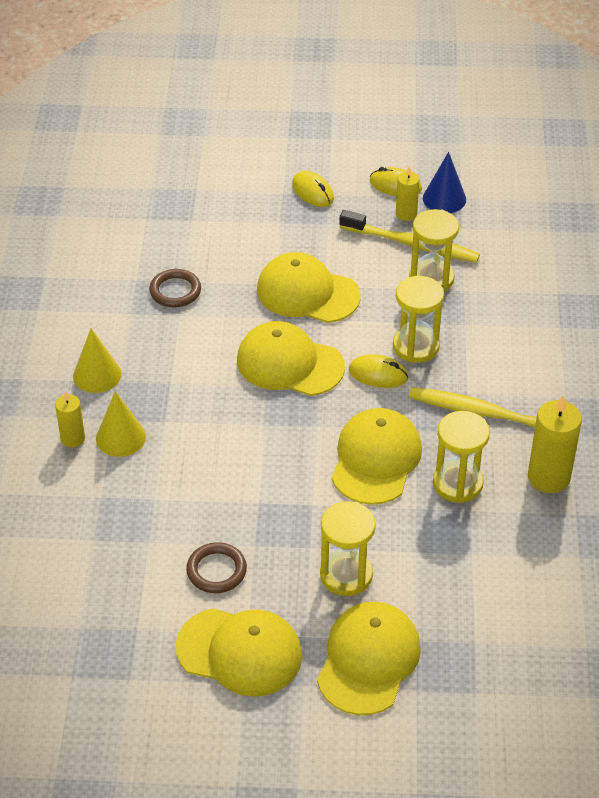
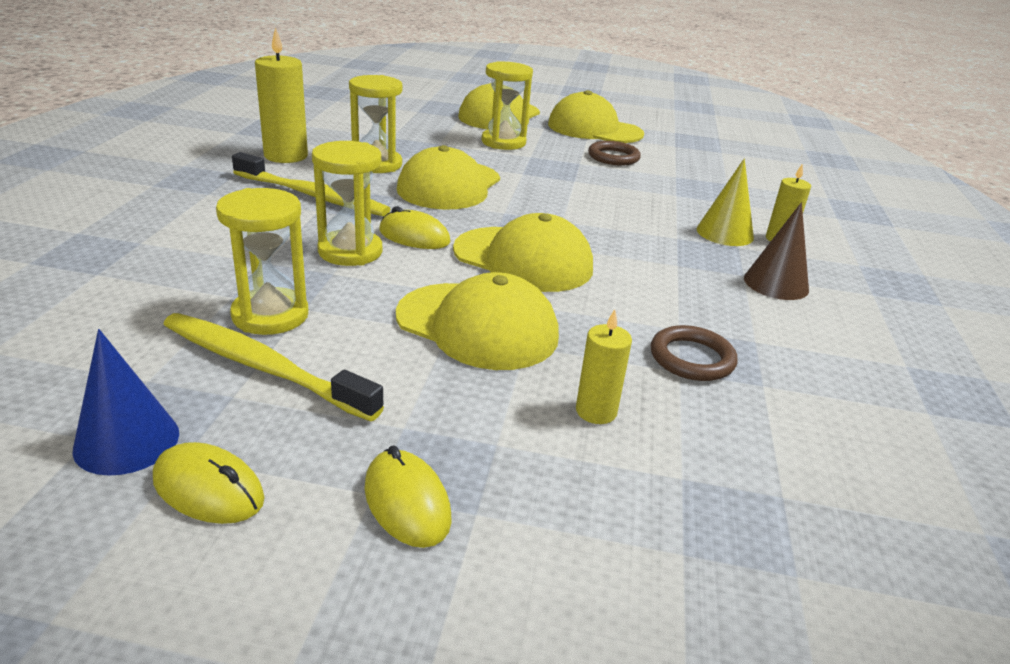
camera: 175 degrees left, 15 degrees down
yellow cone [73,328,121,393] -> brown cone [744,202,809,300]
yellow candle [396,166,420,221] -> yellow candle moved to [576,309,632,424]

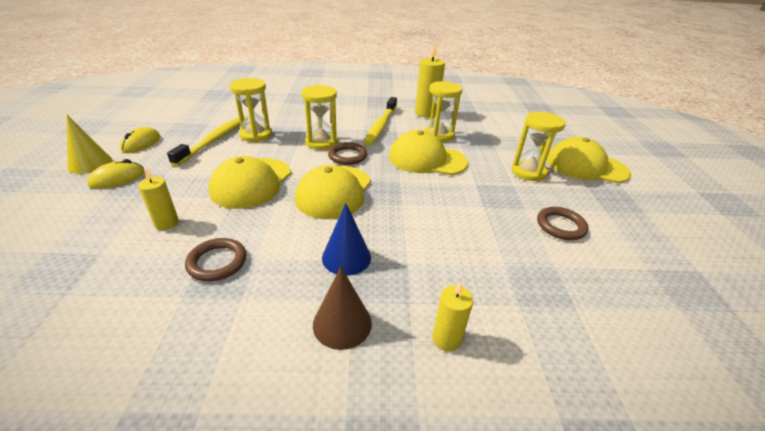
camera: 80 degrees right, 5 degrees up
blue cone [73,329,179,476] -> blue cone moved to [322,203,371,276]
yellow mouse [379,206,451,249] -> brown ring [328,142,367,165]
yellow cap [548,90,644,143] -> none
yellow cone [697,158,754,246] -> yellow cone moved to [67,115,112,174]

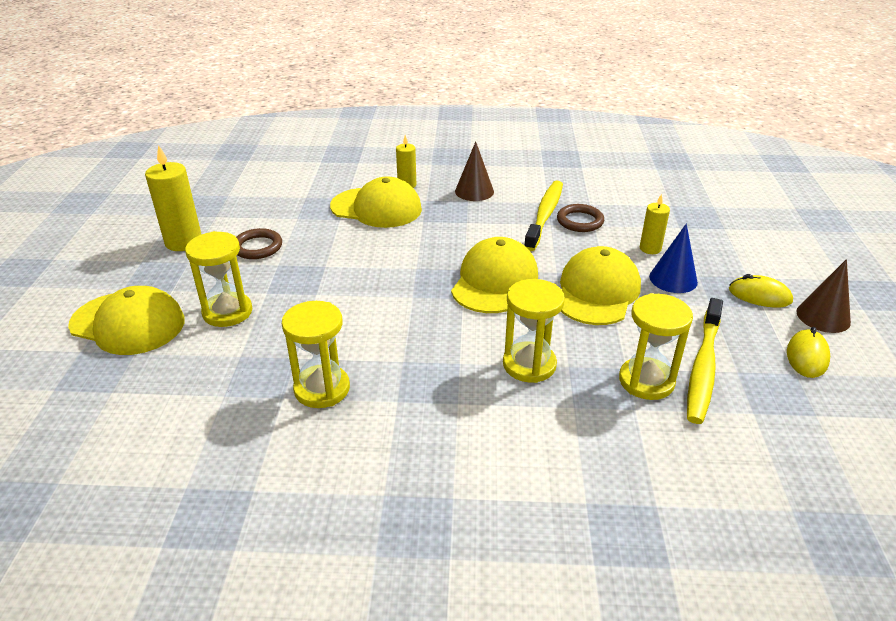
camera: 175 degrees left, 0 degrees up
yellow cone [67,115,112,174] -> brown cone [796,259,851,333]
yellow mouse [87,159,145,189] -> yellow mouse turned 60 degrees clockwise [729,274,793,308]
blue cone [322,203,371,276] -> blue cone moved to [649,223,698,293]
brown ring [328,142,367,165] -> none
yellow toothbrush [364,97,397,146] -> yellow toothbrush moved to [524,181,563,251]
yellow cap [389,130,468,175] -> yellow cap moved to [330,176,422,228]
yellow candle [415,44,445,118] -> yellow candle moved to [145,145,202,251]

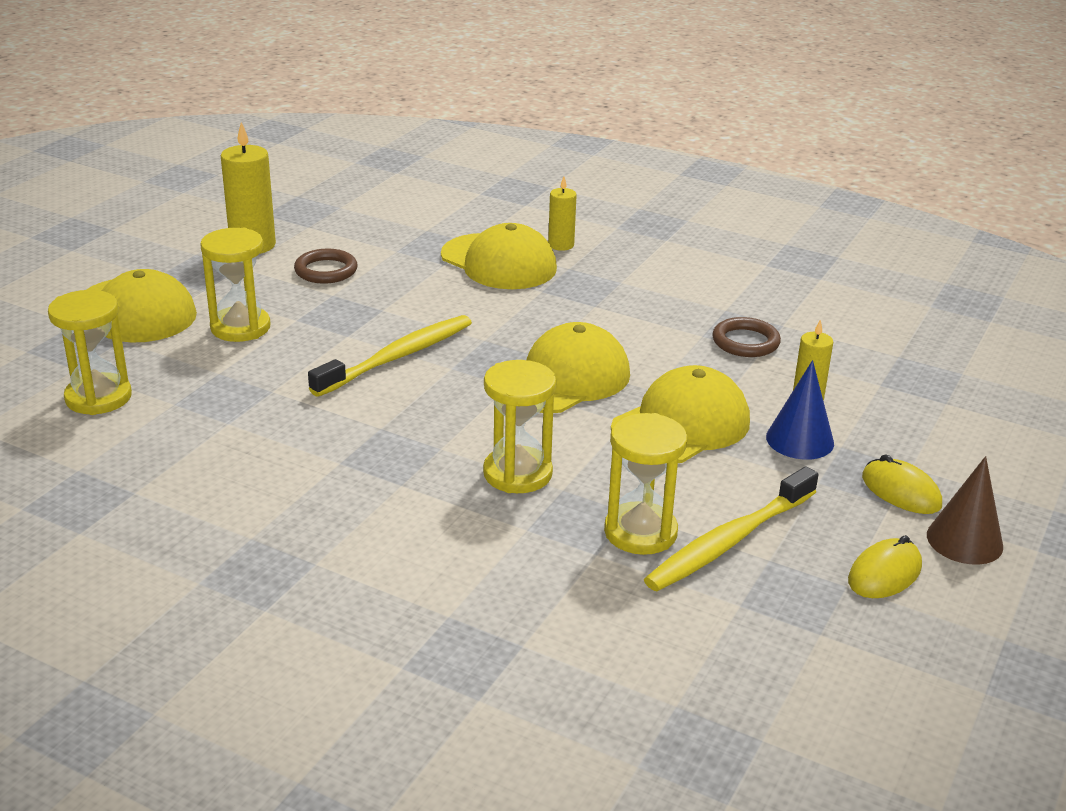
camera: 25 degrees right, 5 degrees down
yellow hourglass [282,301,350,408] -> yellow hourglass moved to [48,290,132,415]
brown cone [455,141,494,201] -> none
yellow toothbrush [524,181,563,251] -> yellow toothbrush moved to [308,315,472,397]

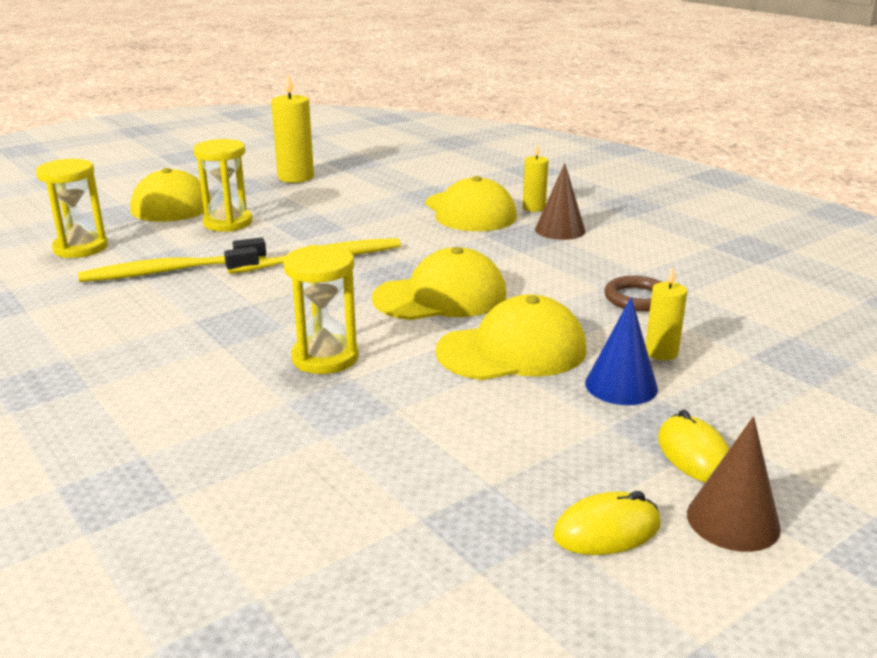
camera: 25 degrees right, 5 degrees down
brown ring [294,249,357,284] -> none
yellow hourglass [604,413,687,555] -> none
yellow toothbrush [644,466,818,591] -> yellow toothbrush moved to [78,237,266,282]
none -> brown cone [535,163,586,240]

